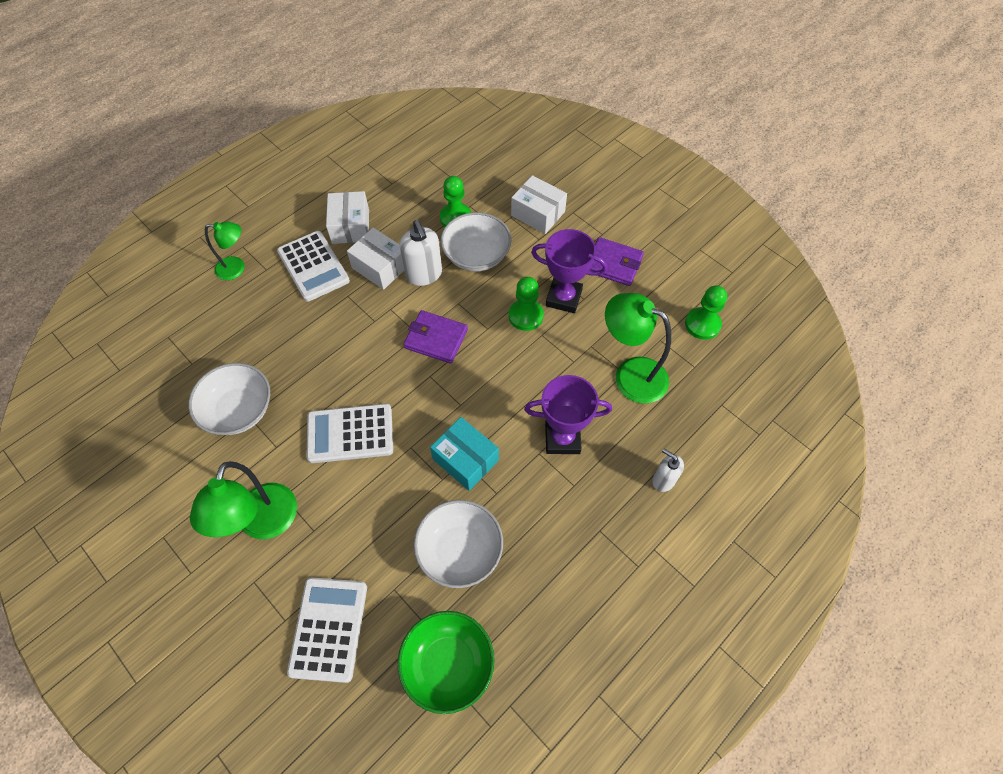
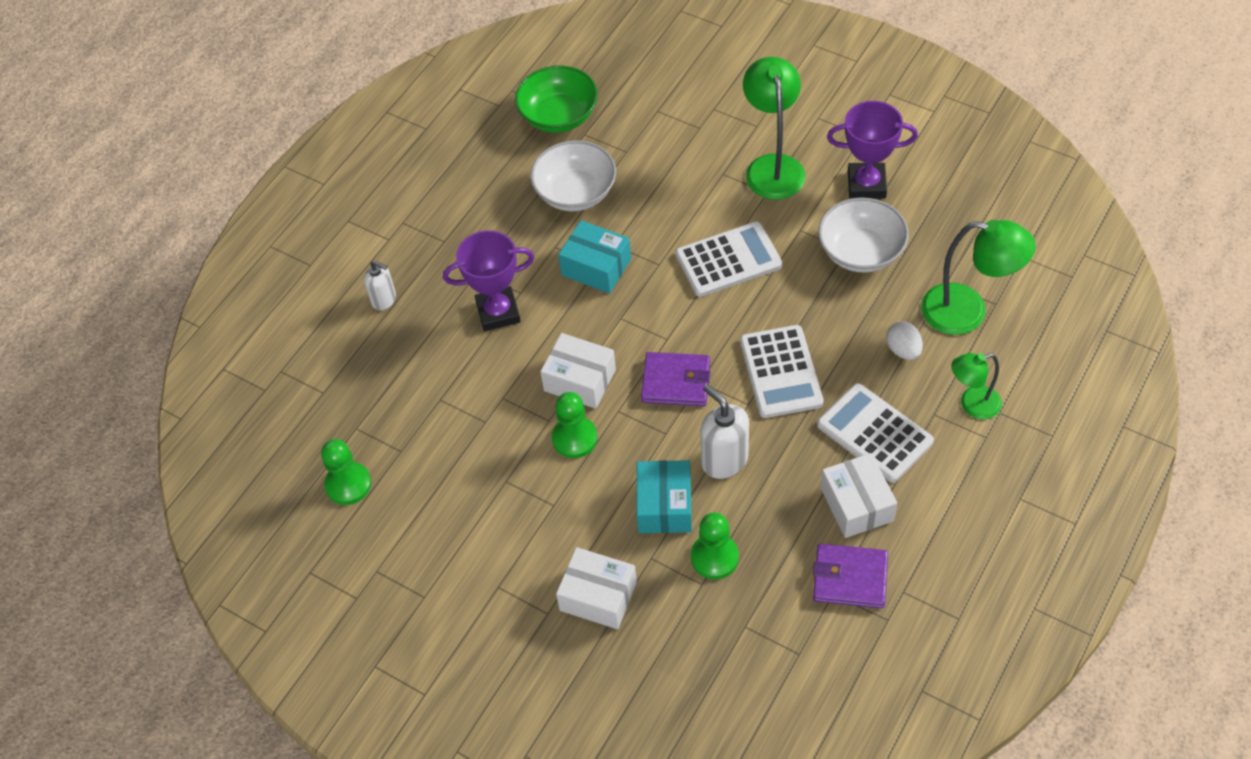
camera: 170 degrees right, 5 degrees down
white calculator [287,577,367,683] -> white calculator moved to [740,325,824,418]
white box [347,227,404,290] -> white box moved to [540,333,616,409]
white bowl [441,212,511,272] -> turquoise box [637,460,692,533]
purple trophy [531,229,607,313] -> purple trophy moved to [827,101,918,199]
purple wallet [589,237,644,286] -> purple wallet moved to [813,544,888,608]
green lamp [605,293,671,404] -> green lamp moved to [921,220,1035,335]
none -> white egg [886,321,923,360]

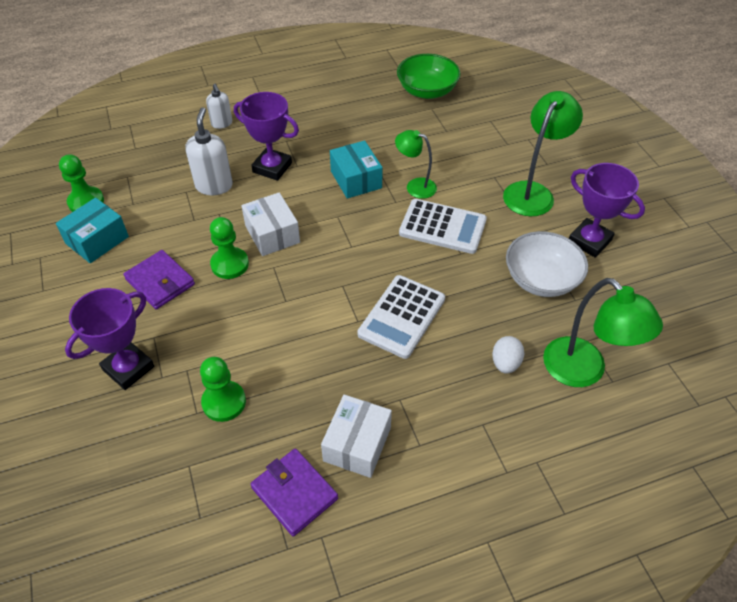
camera: 35 degrees right, 5 degrees down
white bowl [530,140,616,211] -> none
white box [556,547,637,629] -> purple trophy [65,288,154,390]
turquoise box [637,460,692,533] -> turquoise box moved to [56,198,129,263]
purple wallet [641,352,711,406] -> purple wallet moved to [123,250,195,309]
white soap dispenser [700,384,749,479] -> white soap dispenser moved to [185,107,233,195]
white calculator [817,383,934,483] -> none
green lamp [951,353,1002,419] -> green lamp moved to [395,130,437,199]

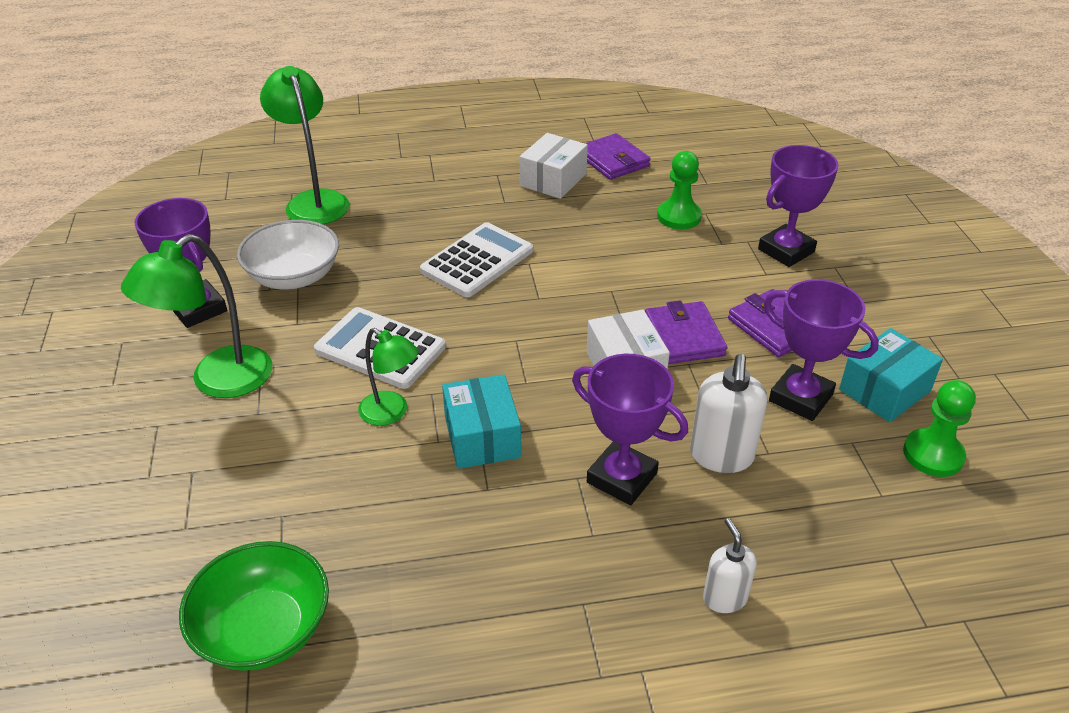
camera: 170 degrees left, 10 degrees down
green pawn [210,217,249,279] -> purple wallet [645,300,727,364]
white egg [492,336,524,374] -> none
none -> purple trophy [764,279,879,421]

